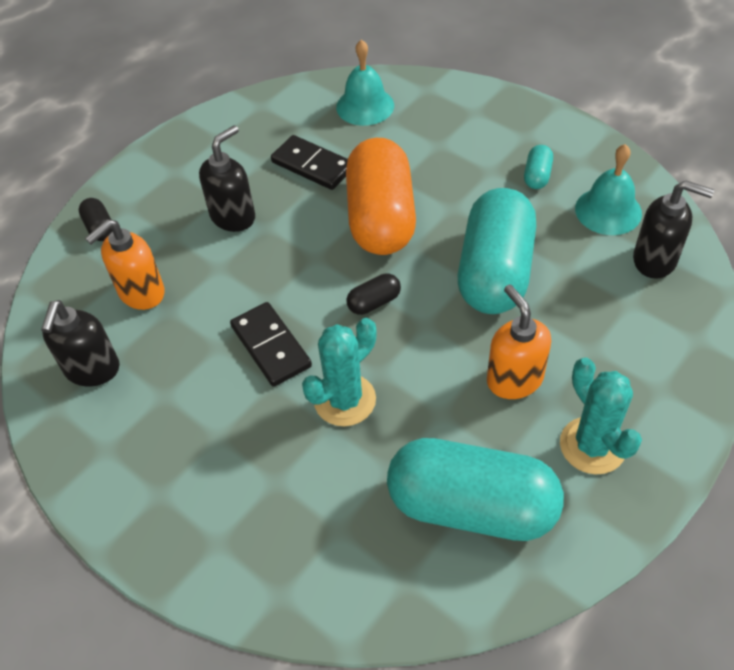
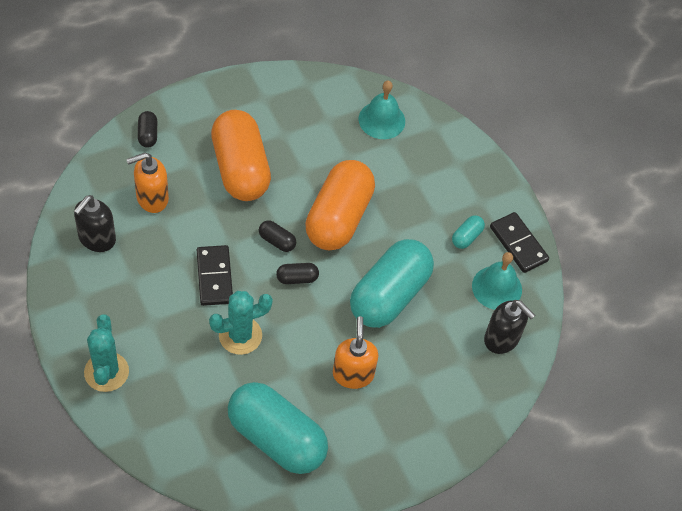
camera: 15 degrees right, 5 degrees up
black soap dispenser [199,125,255,232] -> orange capsule [211,110,271,201]
black domino [271,135,348,190] -> black domino moved to [490,212,549,273]
turquoise cactus [560,358,642,474] -> turquoise cactus moved to [84,315,129,392]
none -> black capsule [259,220,296,252]

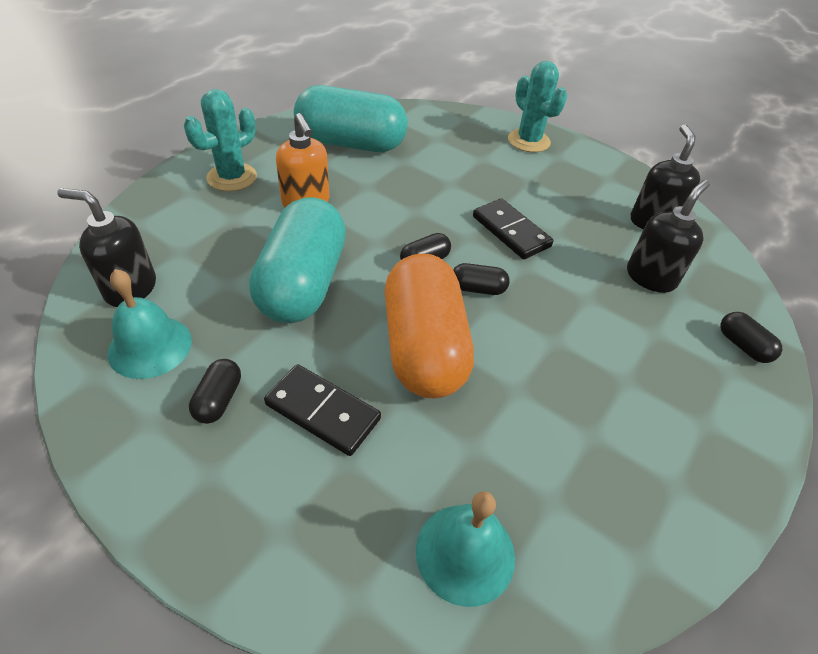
camera: 155 degrees right, 10 degrees down
orange soap dispenser [126,152,169,213] -> black soap dispenser [627,180,710,293]
turquoise cactus [209,291,273,355] -> turquoise cactus moved to [184,89,257,191]
orange capsule [211,110,271,201] -> none
turquoise capsule [452,215,485,249] -> black capsule [189,359,241,424]
black domino [490,212,549,273] -> black domino moved to [264,364,381,456]

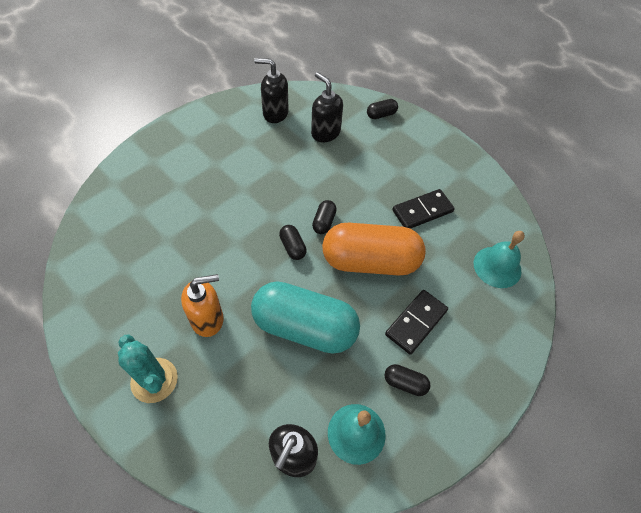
camera: 80 degrees left, 10 degrees up
turquoise capsule [294,85,408,152] -> none
black domino [473,198,554,259] -> black domino moved to [392,189,455,229]
turquoise cactus [508,61,567,152] -> none

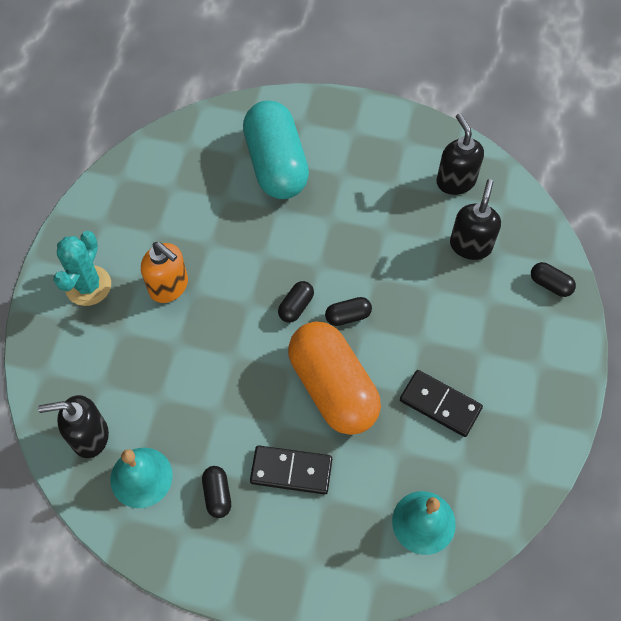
camera: 60 degrees right, 5 degrees up
turquoise capsule [251,281,360,354] -> turquoise capsule moved to [243,100,309,199]

